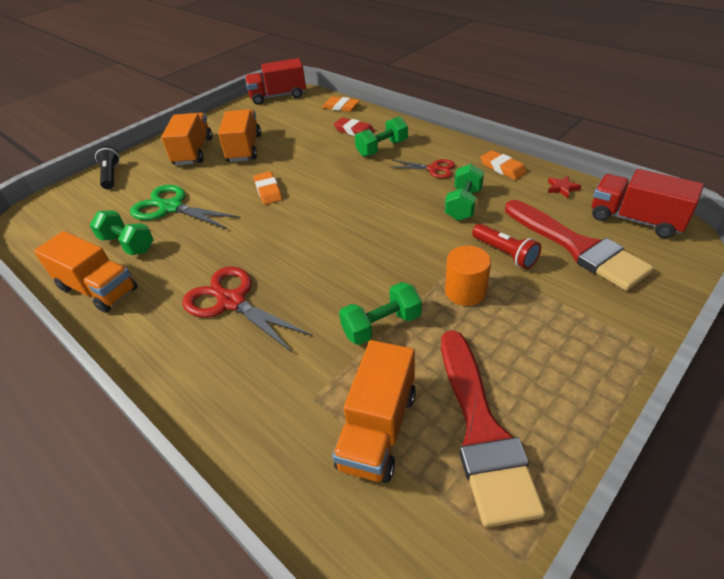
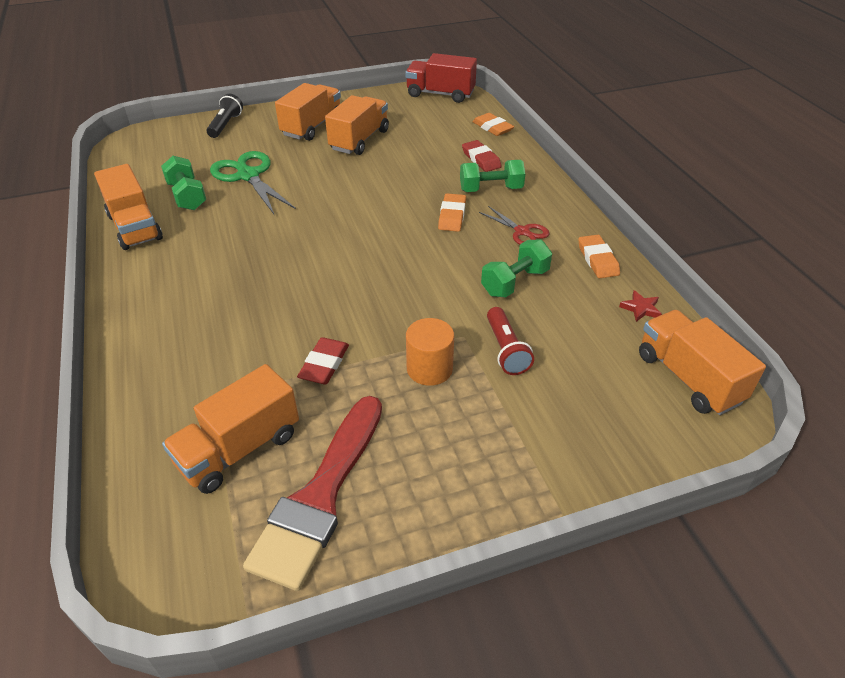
camera: 25 degrees right, 0 degrees up
red scissors [182,266,312,352] -> none
orange eraser [253,171,282,205] -> orange eraser moved to [438,193,466,232]
green dumbbell [339,282,422,345] -> red eraser [297,337,349,384]
red brush [505,200,654,291] -> none
red truck [592,169,704,239] -> orange truck [639,310,766,415]

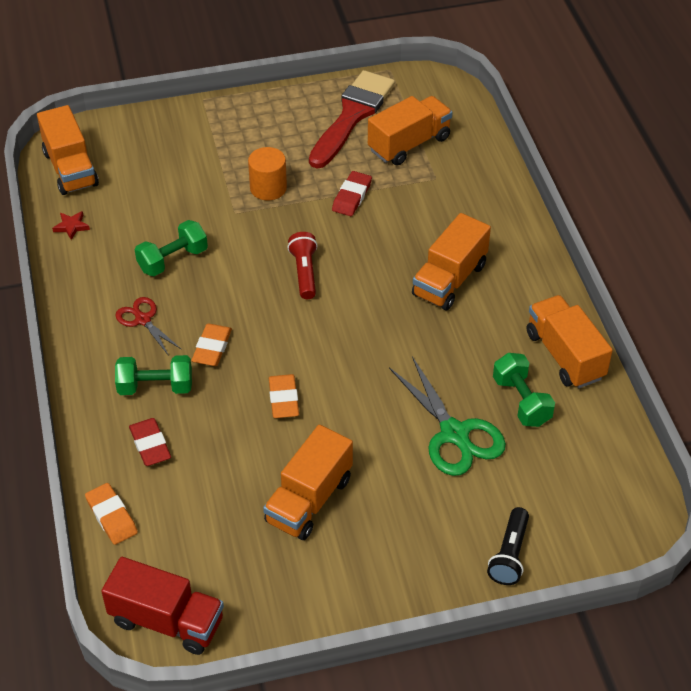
camera: 175 degrees left, 5 degrees up
orange truck [275,83,341,141] -> orange truck moved to [412,213,491,310]
red flashlight [487,307,534,375] -> red flashlight moved to [288,232,318,299]
orange eraser [578,235,620,278] -> orange eraser moved to [269,374,299,418]

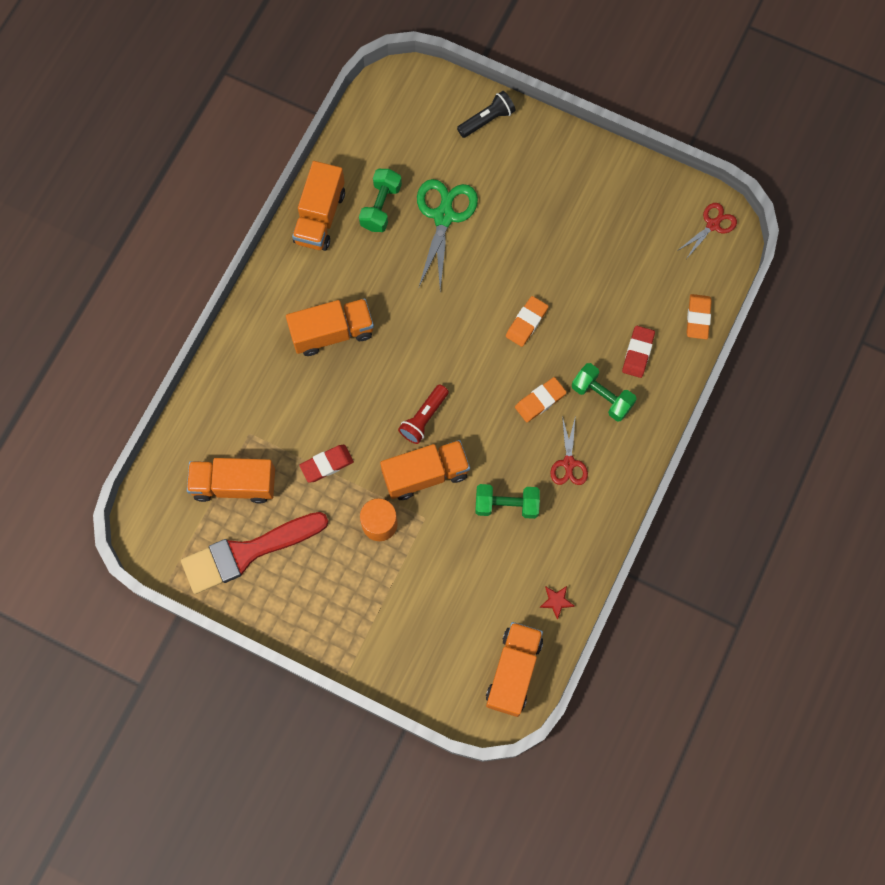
camera: 140 degrees left, 25 degrees up
red truck [101,557,224,655] -> red scissors [677,203,737,258]
orange truck [263,425,353,540] -> orange truck moved to [380,440,470,500]

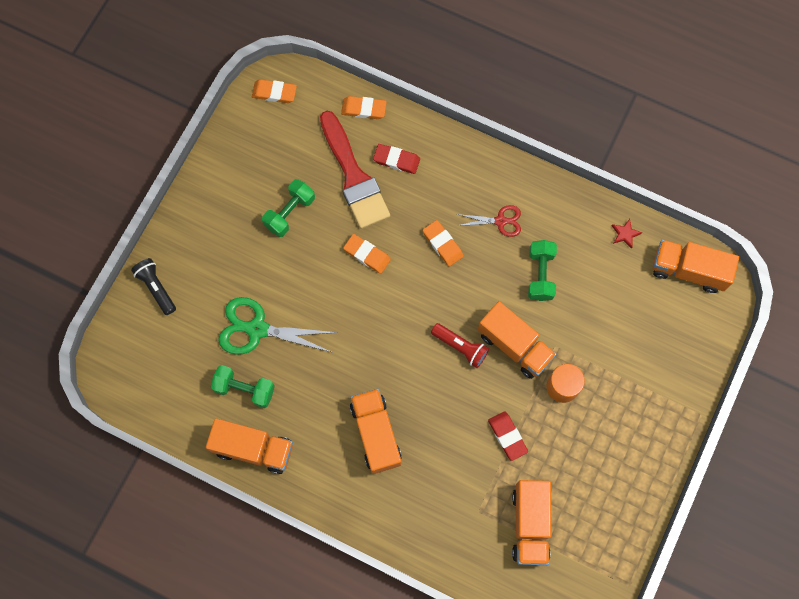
camera: 90 degrees left, 0 degrees up
red brush [181,512,329,594] -> red brush moved to [320,111,390,229]
orange truck [380,440,470,500] -> orange truck turned 150 degrees clockwise [478,301,557,379]
green dumbbell [572,363,637,422] -> green dumbbell moved to [262,179,315,237]
red scissors [677,203,737,258] -> orange eraser [252,79,297,103]

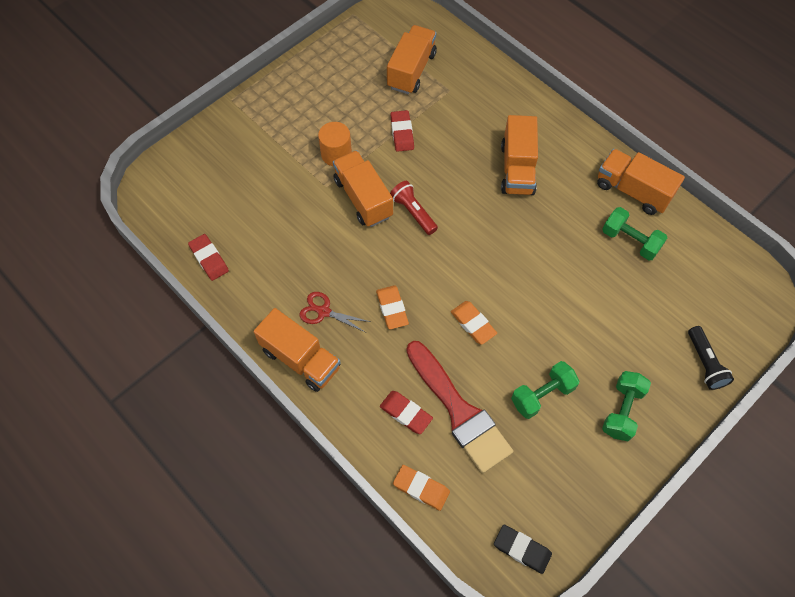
camera: 160 degrees left, 10 degrees down
green scissors [218,297,337,354] -> none
orange eraser [252,79,297,103] -> black eraser [494,524,552,574]
red brush [320,111,390,229] -> red brush turned 150 degrees clockwise [406,341,513,473]
green dumbbell [528,240,557,301] -> green dumbbell moved to [602,371,651,441]
red star [612,219,642,249] -> red eraser [188,234,229,281]
orange truck [653,240,739,293] -> orange truck moved to [254,308,341,392]

